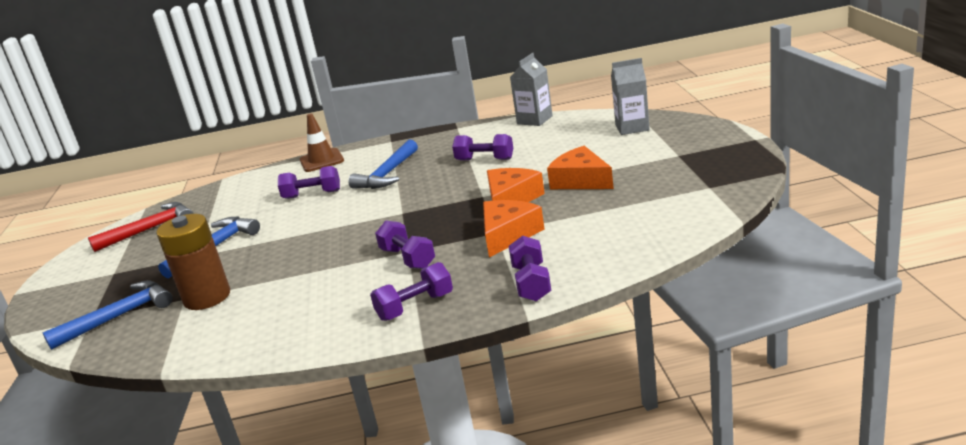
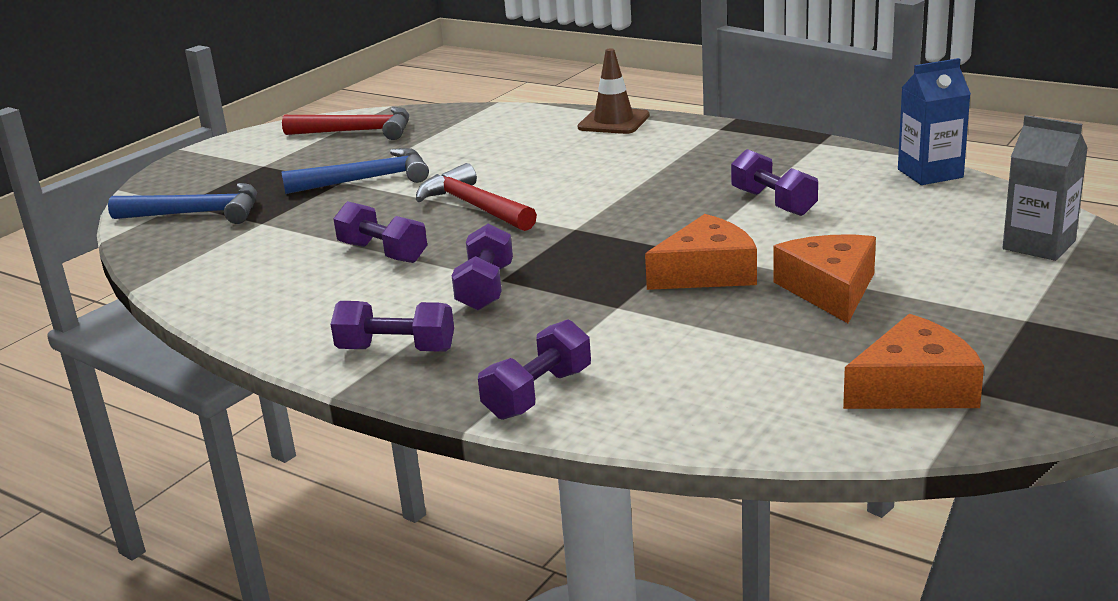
camera: 40 degrees right, 0 degrees up
brown battery [156,214,230,310] -> none
purple dumbbell [278,166,340,199] -> purple dumbbell moved to [333,201,427,263]
blue hammer [348,140,418,189] -> none
orange cheese [483,200,544,257] -> orange cheese moved to [843,314,984,409]
grey carton [510,53,553,126] -> blue carton [898,58,971,185]
none -> red hammer [416,163,537,231]

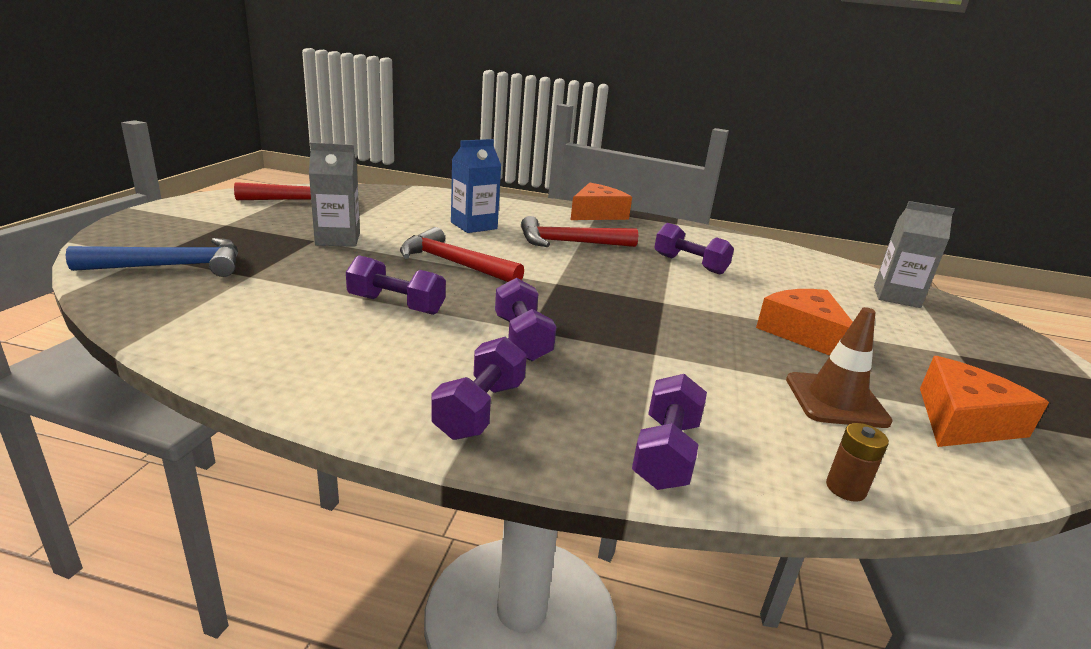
camera: 25 degrees left, 0 degrees up
blue hammer [282,148,429,194] -> grey carton [309,142,360,247]
purple dumbbell [331,301,454,352] -> purple dumbbell turned 60 degrees counterclockwise [431,337,527,440]
brown traffic cone [578,48,650,134] -> brown traffic cone moved to [786,307,893,428]
orange cheese [645,214,757,290] -> orange cheese moved to [571,183,632,220]
blue carton [898,58,971,185] -> blue carton moved to [451,139,501,233]
none -> red hammer [521,216,638,247]
none -> brown battery [826,423,889,502]

